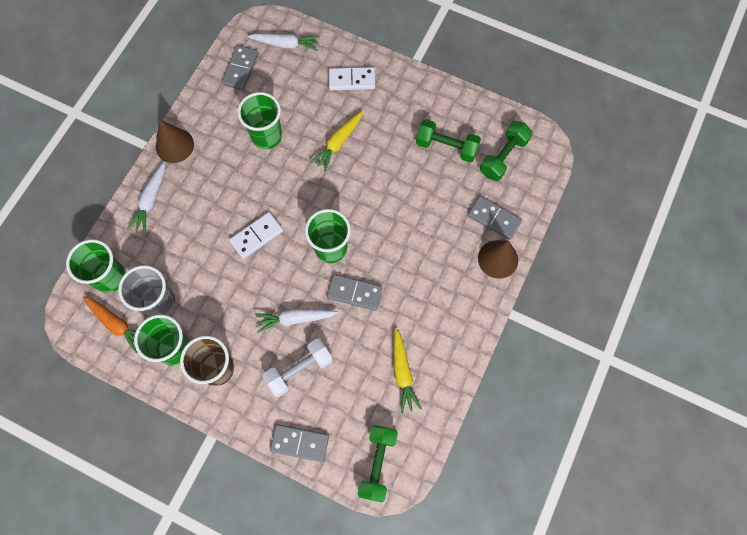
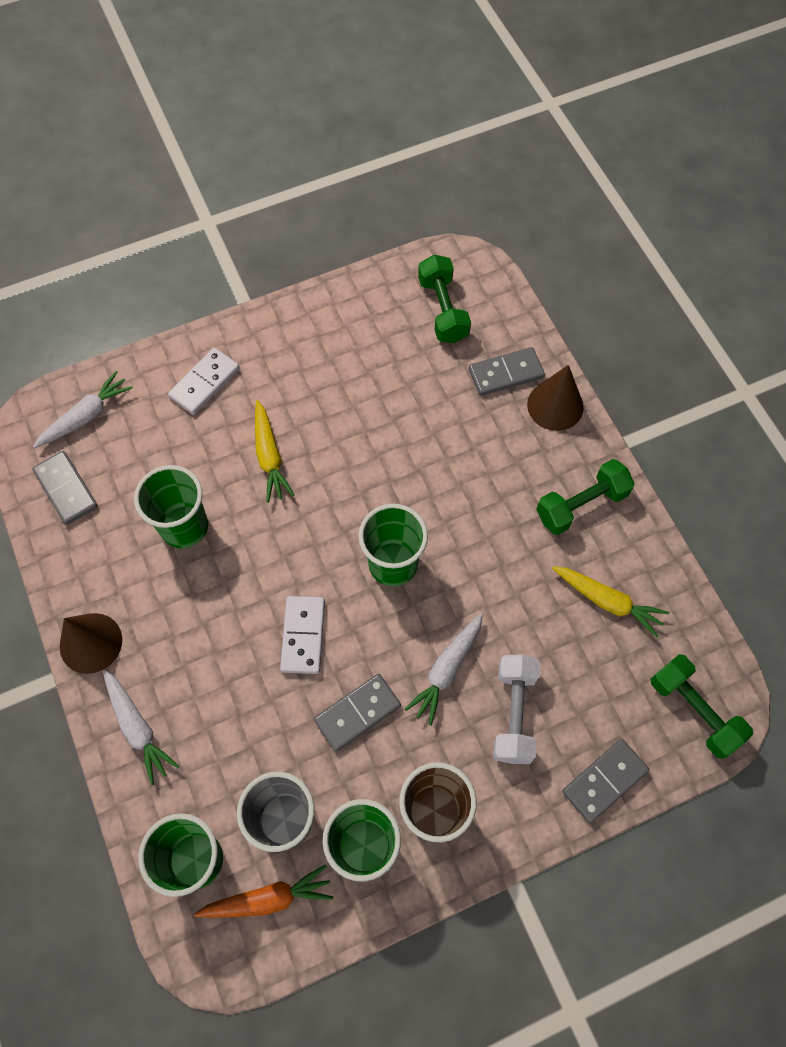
camera: 50 degrees left, 5 degrees down
grey domino [327,274,382,311] -> grey domino moved to [314,674,401,752]
green dumbbell [416,119,481,162] -> green dumbbell moved to [536,459,635,535]

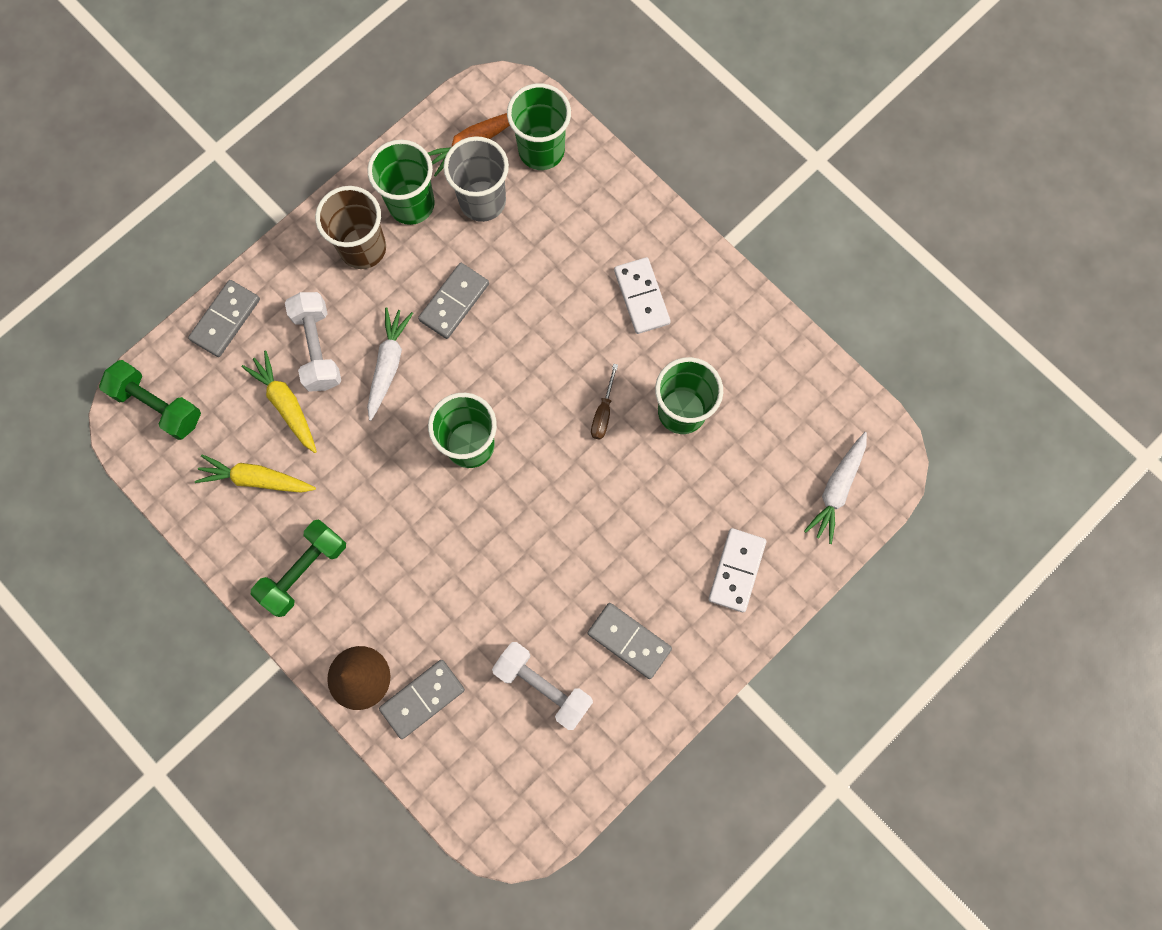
camera: 160 degrees right, 10 degrees up
grey domino [32,451,98,525] -> grey domino moved to [588,603,672,679]
brown cone [60,613,122,674] -> none
white carrot [103,670,179,785] -> none
yellow carrot [255,400,295,503] -> yellow carrot moved to [242,350,317,453]
white domino [280,596,325,674] -> white domino moved to [614,257,671,334]
green dumbbell [418,255,471,343] -> none
none -> white dumbbell [492,642,593,730]
none -> brown screwdriver [591,364,618,440]

